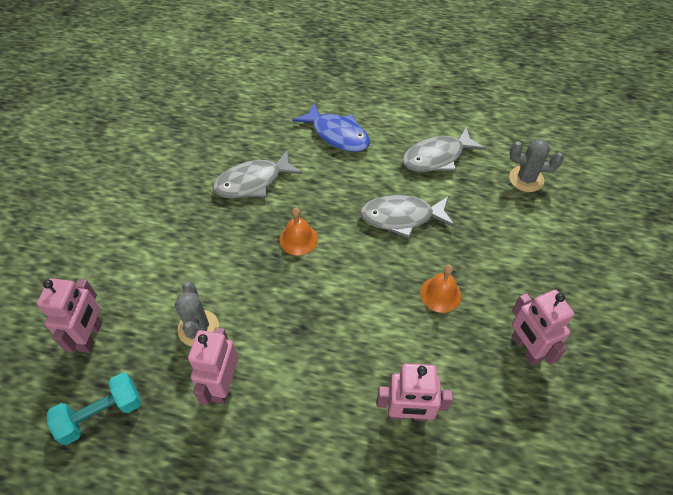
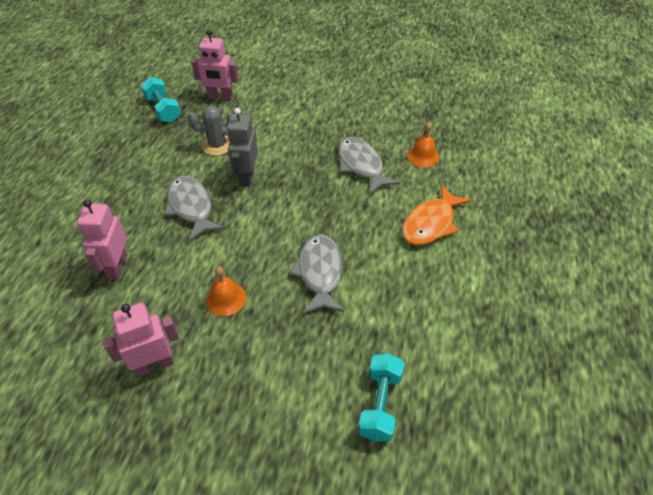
camera: 90 degrees right, 5 degrees down
pink robot [188,327,238,405] -> none
orange bell [279,208,318,255] -> orange bell moved to [407,122,439,168]
blue fish [293,102,370,152] -> orange fish [402,184,471,245]
grey fish [402,127,486,172] -> grey fish moved to [164,176,224,242]
grey cactus [509,139,564,192] -> turquoise dumbbell [358,354,404,442]
none -> grey robot [227,108,258,187]

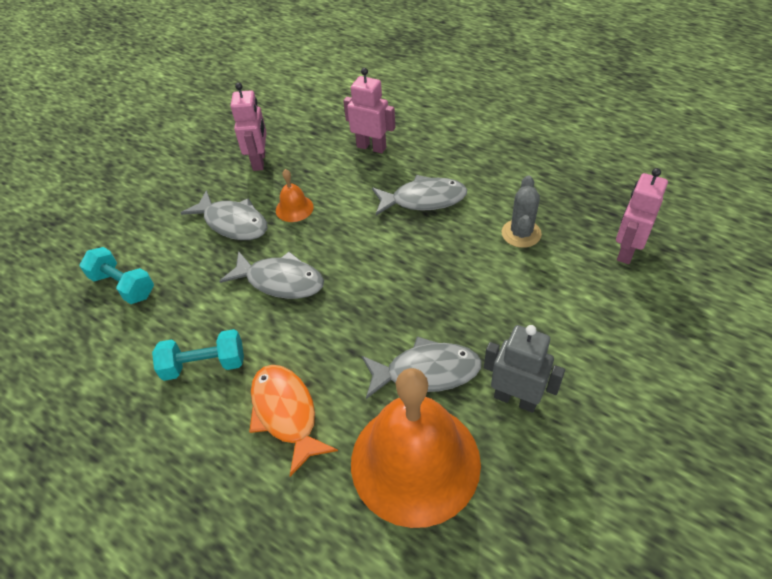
camera: 115 degrees right, 0 degrees up
turquoise dumbbell [141,77,181,123] -> turquoise dumbbell moved to [152,329,244,381]
grey robot [227,108,258,187] -> grey robot moved to [484,325,565,413]
orange bell [407,122,439,168] -> orange bell [351,368,481,528], size x2.44
none -> grey fish [181,190,268,240]

